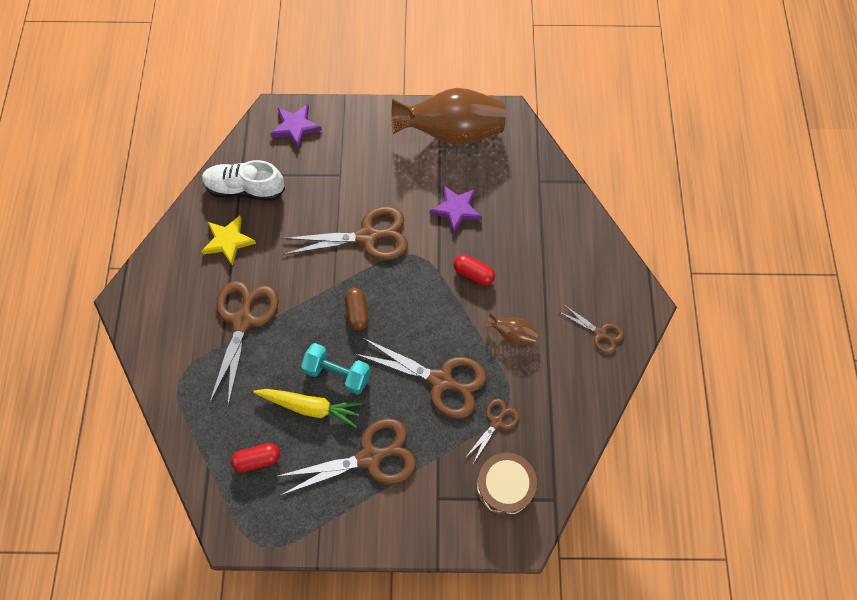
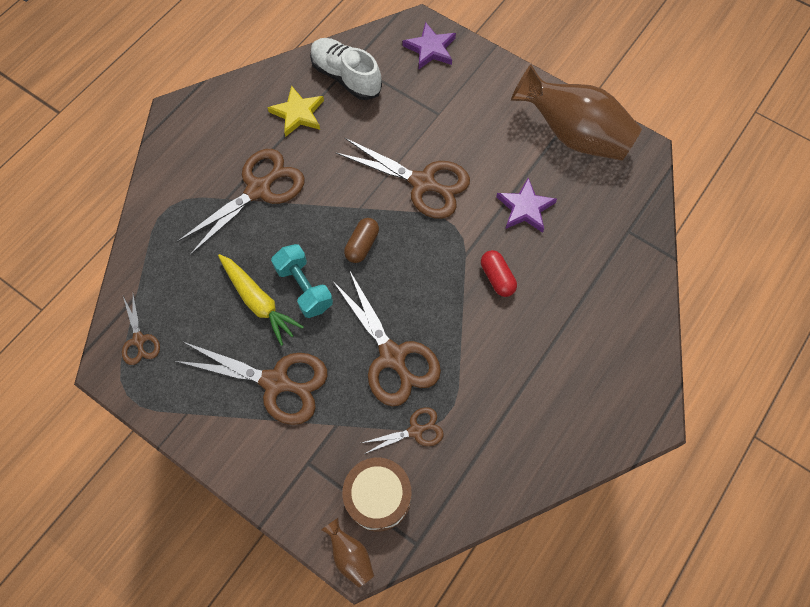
camera: 35 degrees right, 0 degrees up
red capsule [231,443,280,472] -> none
brown vase [485,313,539,345] -> brown vase moved to [321,518,374,587]
brown scissors [559,305,624,354] -> brown scissors moved to [122,294,160,365]

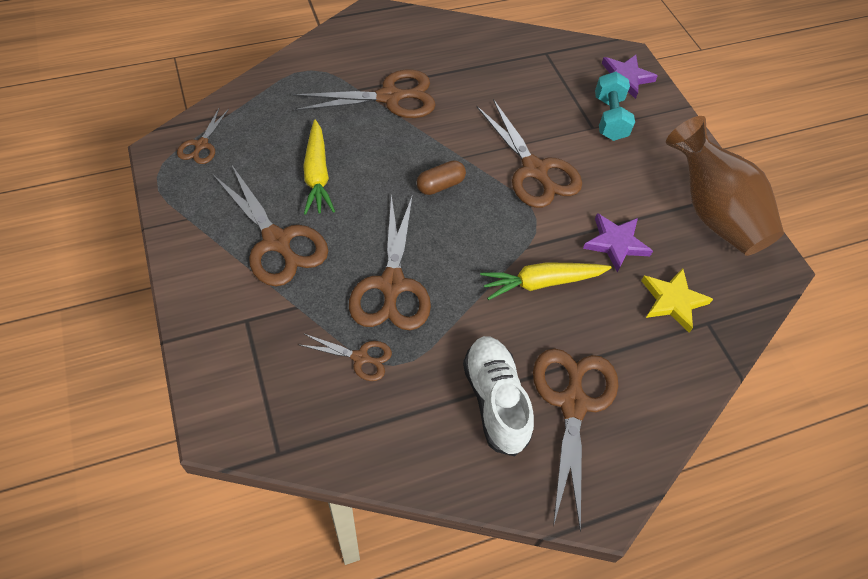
camera: 30 degrees right, 10 degrees down
yellow star [267,85,324,137] -> yellow star moved to [641,268,713,333]
turquoise dumbbell [271,244,333,318] -> turquoise dumbbell moved to [595,72,635,141]
white shoe [310,38,382,100] -> white shoe moved to [463,336,534,456]
brown vase [321,518,374,587] -> none
brown drum [342,458,411,531] -> none
red capsule [481,250,517,297] -> yellow carrot [480,262,612,300]
none -> brown scissors [533,349,618,532]

